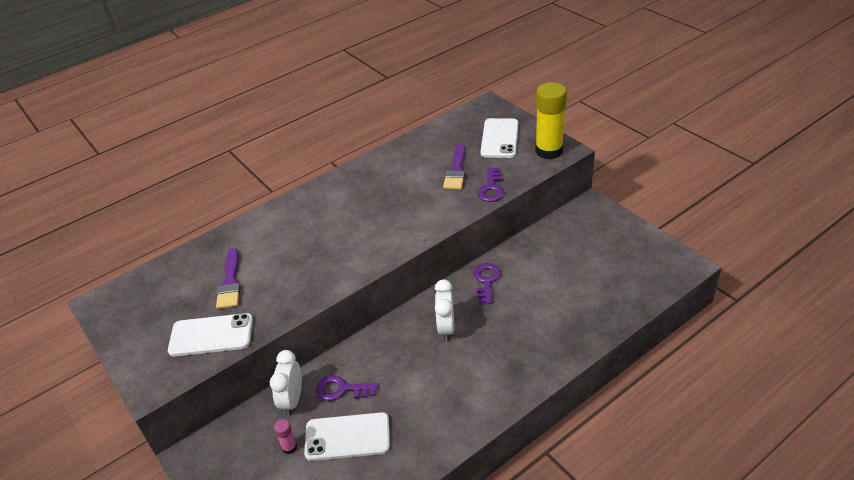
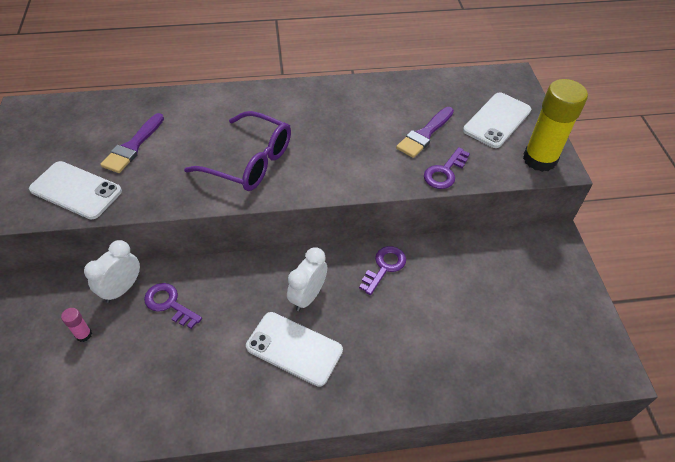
camera: 25 degrees right, 10 degrees up
white phone [304,412,390,461] -> white phone moved to [246,312,343,387]
none -> purple glasses [184,111,291,191]

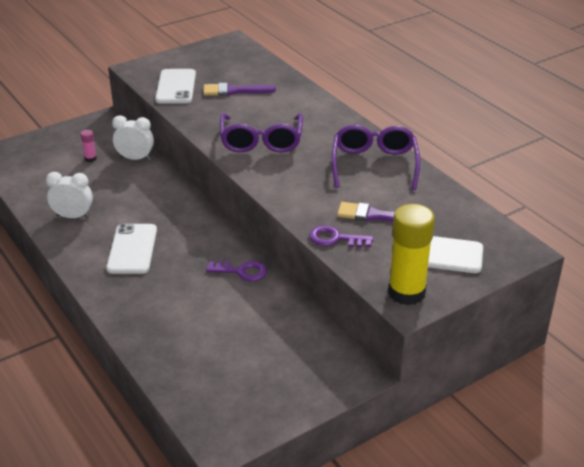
camera: 65 degrees right, 15 degrees down
purple key [144,283,202,329] -> none
white clock [287,247,327,311] -> white clock moved to [46,172,93,218]
none -> purple glasses [332,125,420,190]

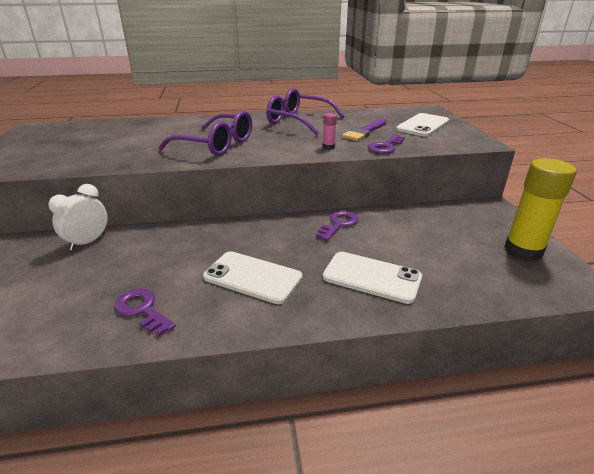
camera: 65 degrees left, 5 degrees down
white clock [46,172,93,218] -> purple key [115,289,176,336]
pink glue stick [81,130,97,162] -> pink glue stick moved to [323,113,337,149]
white phone [155,69,196,104] -> white phone moved to [323,252,422,304]
purple brush [203,83,276,96] -> none
yellow glue stick [388,204,435,305] -> yellow glue stick moved to [504,158,577,261]

